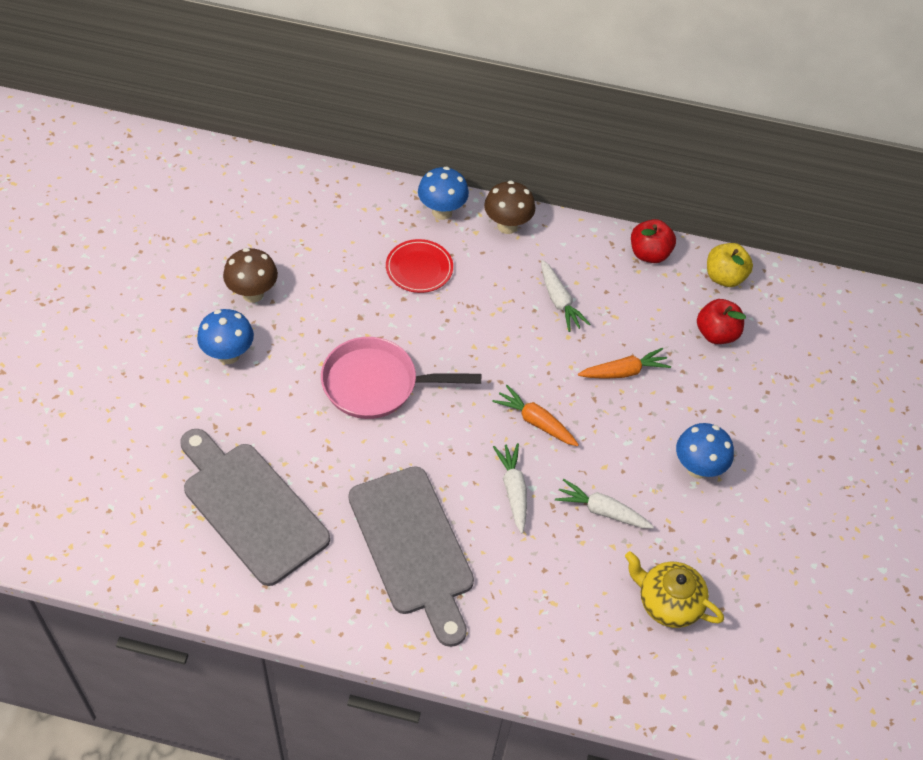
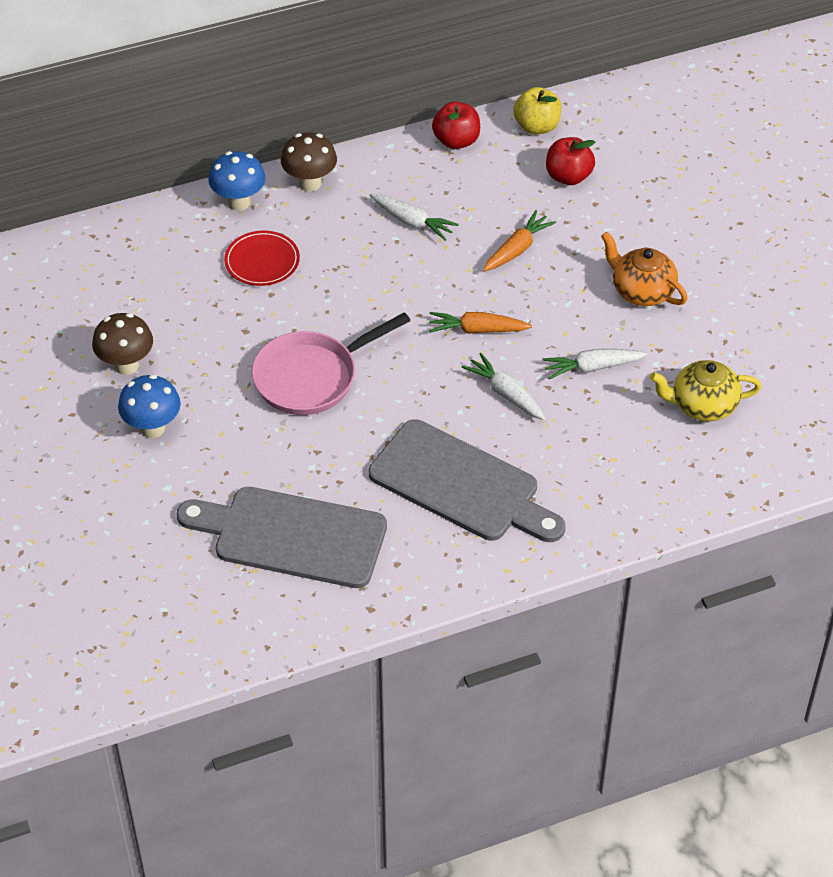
camera: 30 degrees left, 5 degrees down
blue mushroom [676,423,734,479] -> orange teapot [601,232,687,306]

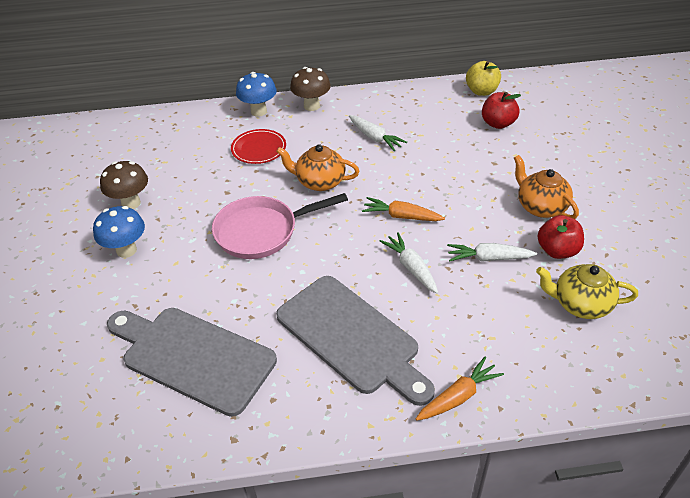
camera: 15 degrees right, 5 degrees down
red apple [432,102,480,149] -> red apple moved to [538,215,584,259]
orange carrot [483,210,556,272] -> orange carrot moved to [416,357,504,421]
none -> orange teapot [276,144,359,191]

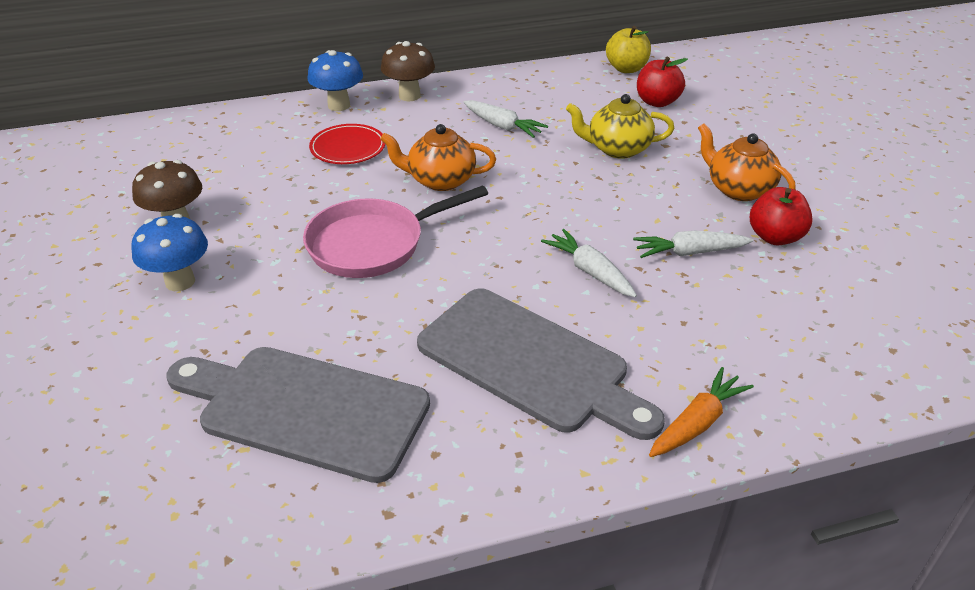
camera: 10 degrees left, 5 degrees down
orange carrot [362,197,445,221] -> none
yellow teapot [536,264,638,319] -> yellow teapot moved to [566,94,674,159]

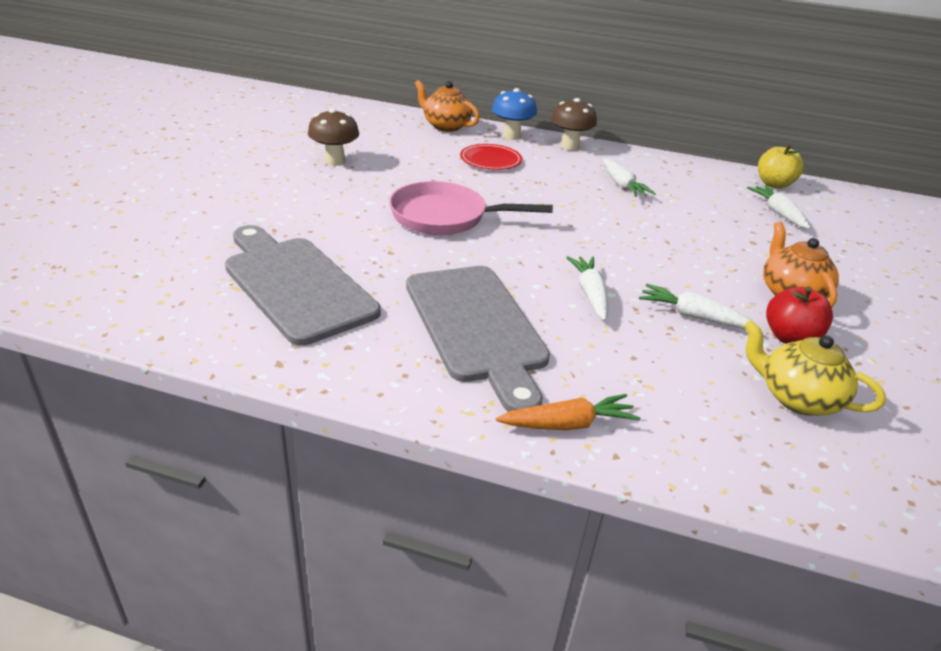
camera: 30 degrees right, 5 degrees down
blue mushroom [132,214,208,291] -> none
orange teapot [380,124,496,191] -> orange teapot moved to [415,80,480,132]
yellow teapot [566,94,674,159] -> yellow teapot moved to [744,320,886,416]
red apple [637,57,688,107] -> white carrot [747,186,811,229]

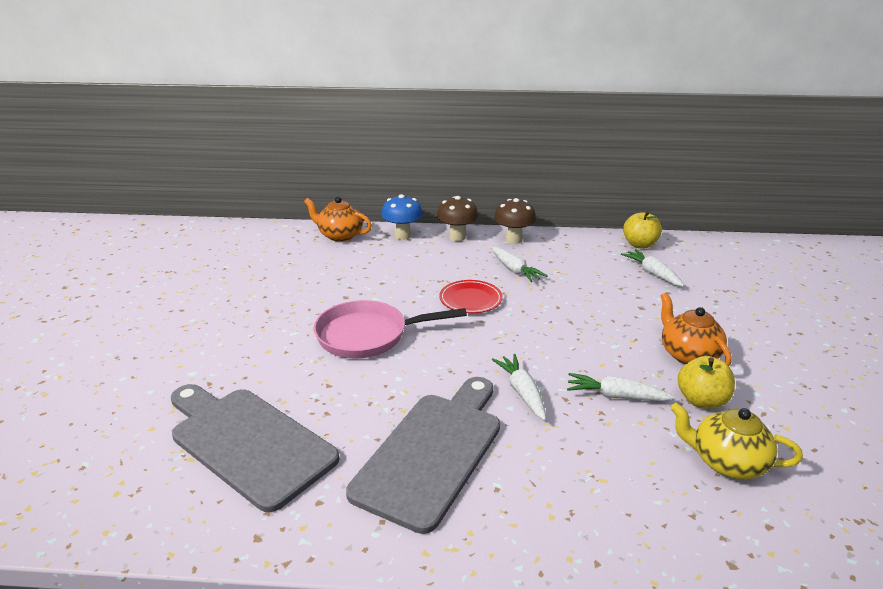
camera: 10 degrees left, 5 degrees down
brown mushroom [308,108,359,166] -> brown mushroom moved to [494,198,536,244]
grey cutting board [406,266,550,412] -> grey cutting board turned 120 degrees counterclockwise [346,377,500,534]
red plate [460,144,522,170] -> red plate moved to [439,280,503,313]
orange carrot [496,394,640,430] -> none
red apple [766,286,833,344] -> yellow apple [678,356,735,409]

